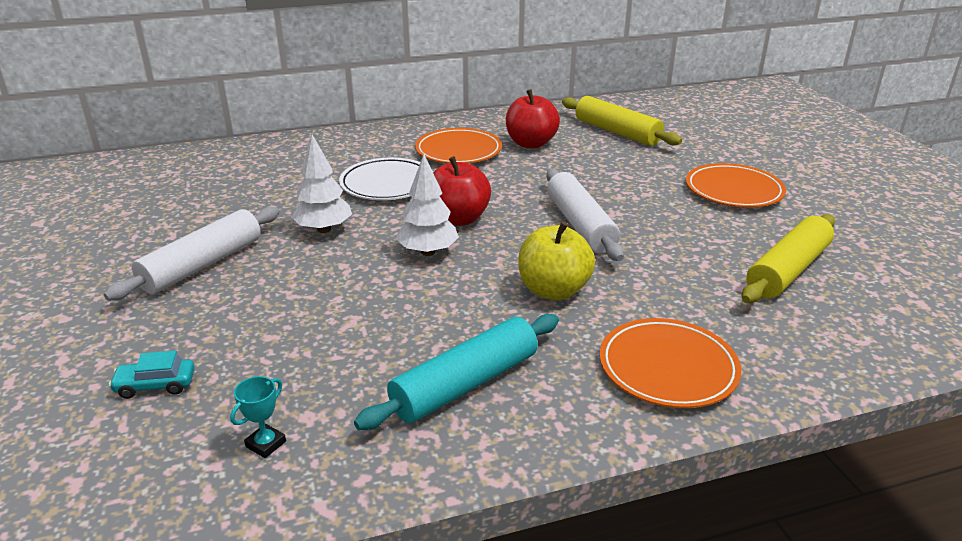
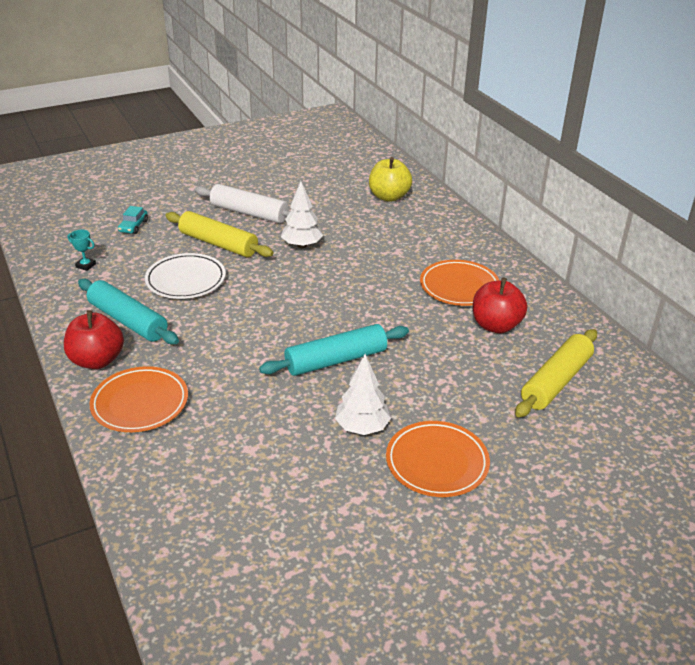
camera: 80 degrees right, 5 degrees up
turquoise car [109,350,194,399] -> turquoise car turned 150 degrees counterclockwise [118,206,148,234]
white plate [339,158,433,200] -> white plate moved to [145,253,226,299]
white tree [396,154,459,256] -> white tree moved to [335,354,391,435]
red apple [433,156,491,226] -> red apple moved to [64,310,124,369]
yellow apple [518,221,595,300] -> yellow apple moved to [369,157,412,202]
white rolling pin [546,169,624,261] -> turquoise rolling pin [259,324,409,376]
yellow rolling pin [742,214,835,303] -> yellow rolling pin moved to [165,211,273,257]

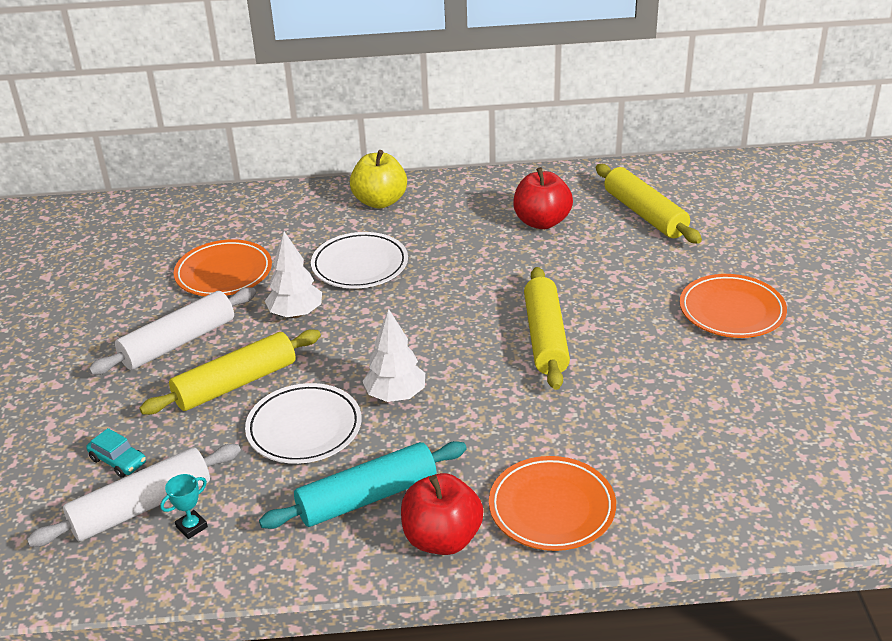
camera: 65 degrees left, 0 degrees up
turquoise rolling pin [259,324,409,376] -> yellow rolling pin [524,267,570,390]
white tree [335,354,391,435] -> white tree moved to [363,309,425,402]
yellow apple [369,157,412,202] -> yellow apple moved to [350,150,407,208]
orange plate [420,260,499,306] -> orange plate moved to [174,240,272,296]
none -> white rolling pin [27,444,241,547]
none -> white plate [311,232,408,289]

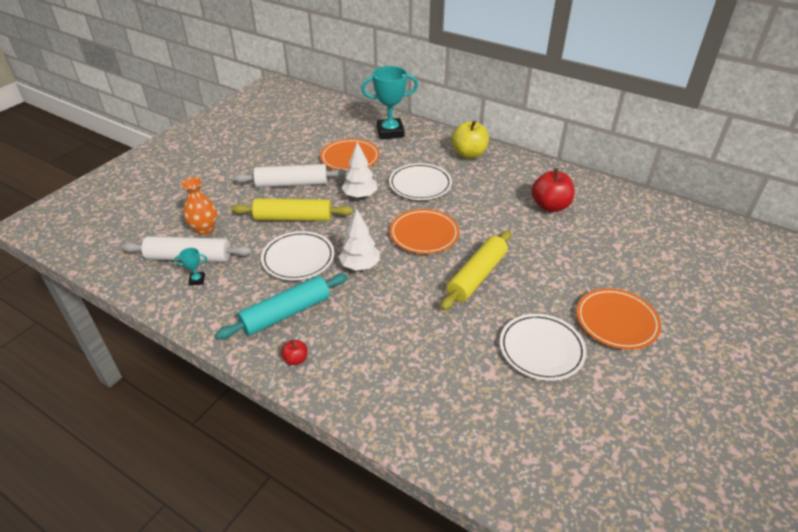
camera: 35 degrees right, 5 degrees up
turquoise car [86,428,146,478] -> orange vase [181,177,217,235]
turquoise rolling pin [259,441,467,529] -> turquoise rolling pin turned 45 degrees counterclockwise [215,274,348,339]
red apple [401,473,484,555] -> red apple [281,340,307,365], size x0.48
orange plate [489,456,616,551] -> orange plate moved to [390,209,459,254]
yellow rolling pin [596,164,702,244] -> none
none -> turquoise trophy [361,66,418,139]
none -> white plate [500,314,587,381]

